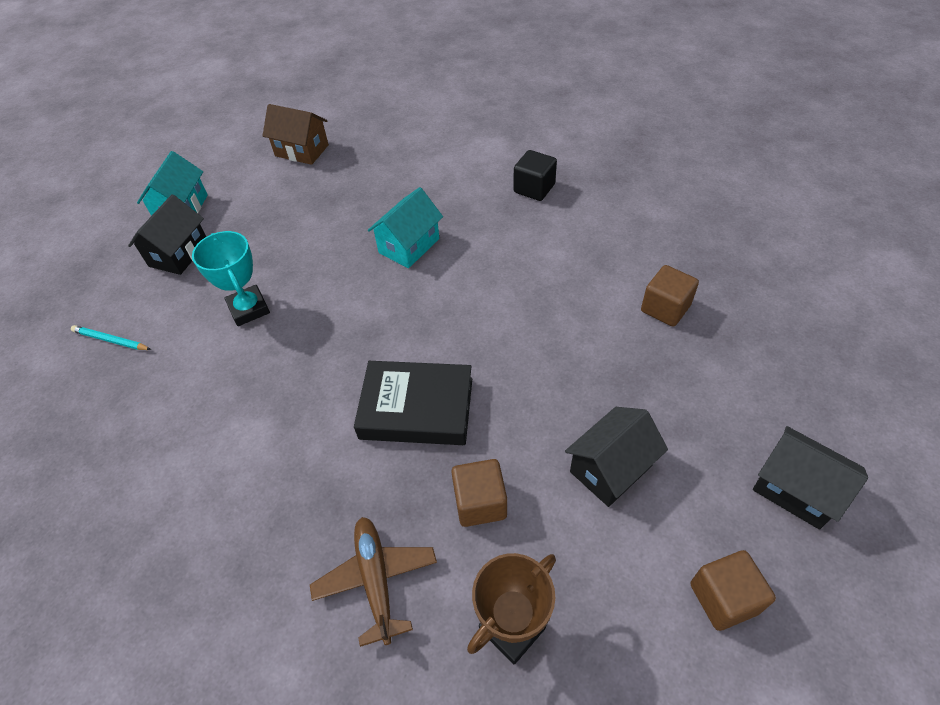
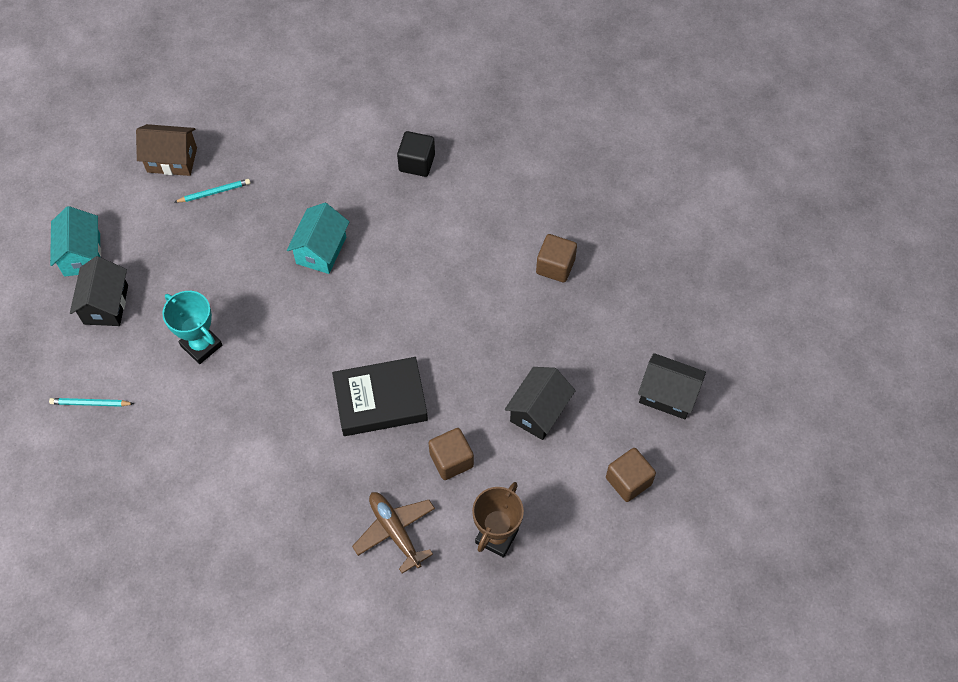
camera: 20 degrees left, 10 degrees up
none -> turquoise pencil [175,179,251,203]

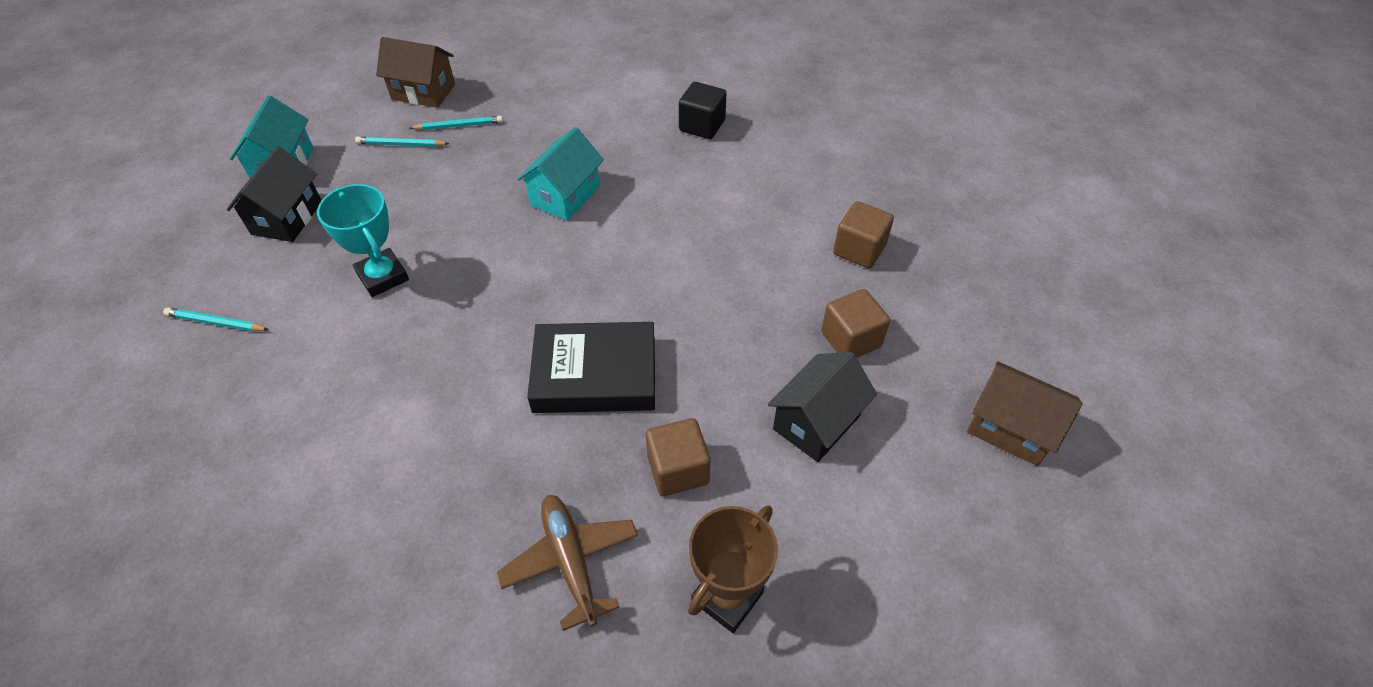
camera: 10 degrees right, 10 degrees down
brown cube [606,448,656,502] -> brown cube moved to [821,289,890,358]
black house [638,353,706,419] -> brown house [967,361,1083,466]
none -> turquoise pencil [355,137,449,147]

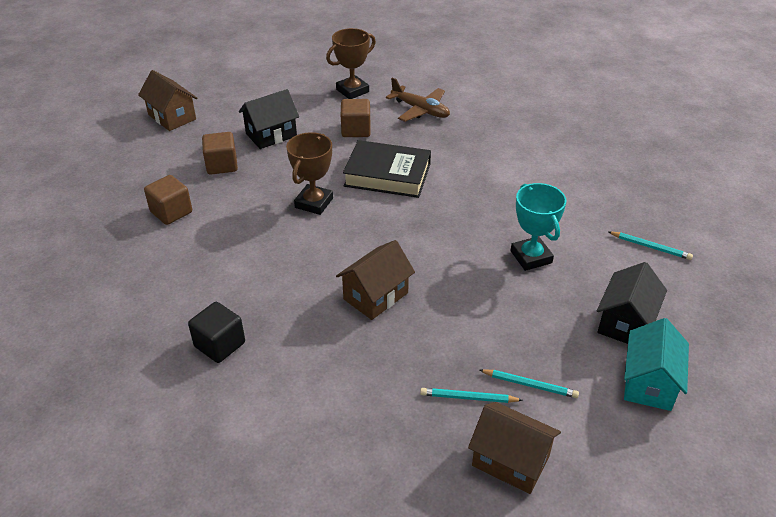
camera: 165 degrees left, 10 degrees down
brown plane [497,495,638,631] -> brown plane turned 45 degrees counterclockwise [386,78,450,122]
turquoise house [518,127,604,221] -> brown house [336,240,415,320]
none -> brown trophy [286,132,333,215]

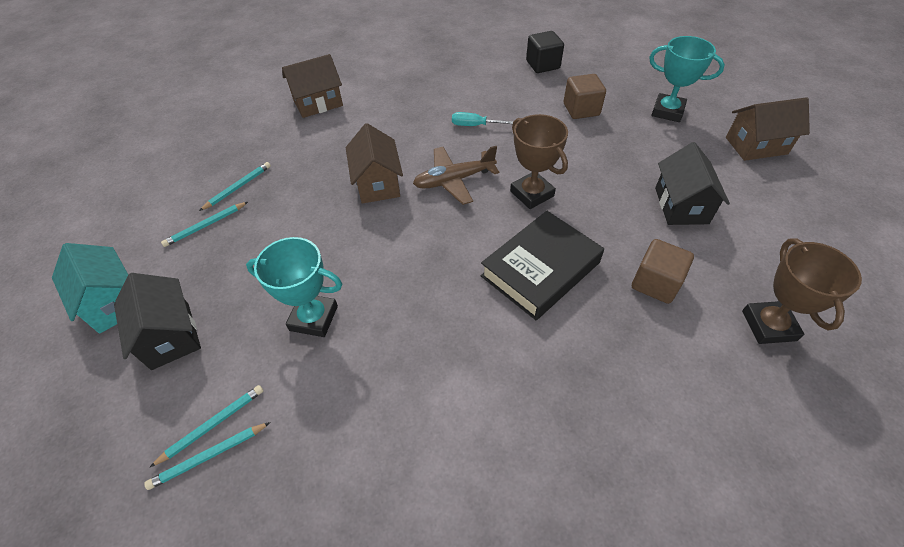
camera: 125 degrees right, 10 degrees up
black cube [188,302,245,363] -> black cube moved to [526,31,564,73]
brown cube [202,132,238,175] -> none
brown plane [386,78,450,122] -> brown plane moved to [413,146,499,205]
brown house [468,402,561,494] -> brown house moved to [282,54,343,118]
none -> turquoise pencil [150,385,263,467]
none -> turquoise screwdriver [452,112,513,126]
none -> turquoise trophy [649,36,725,122]

